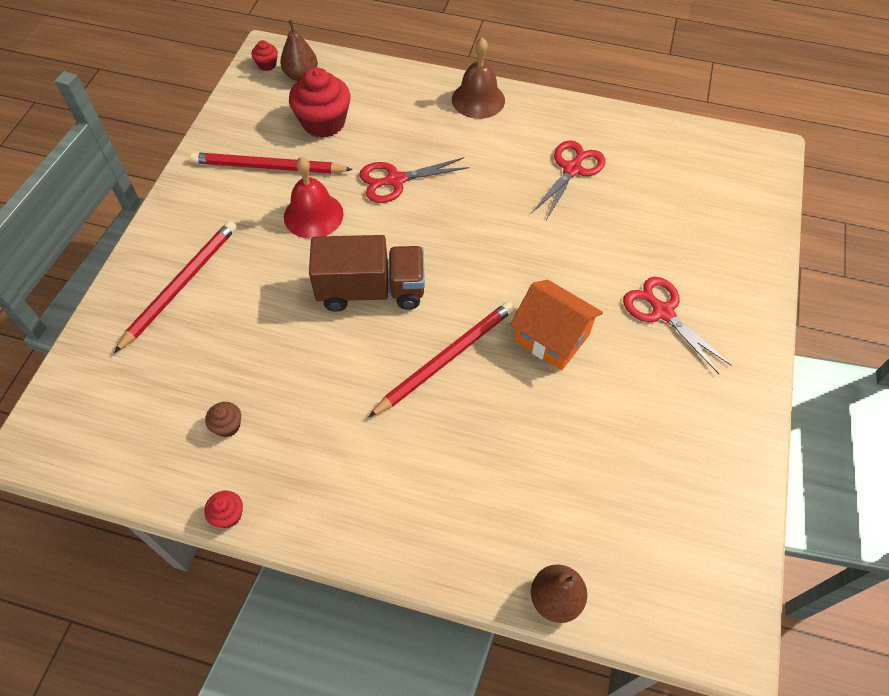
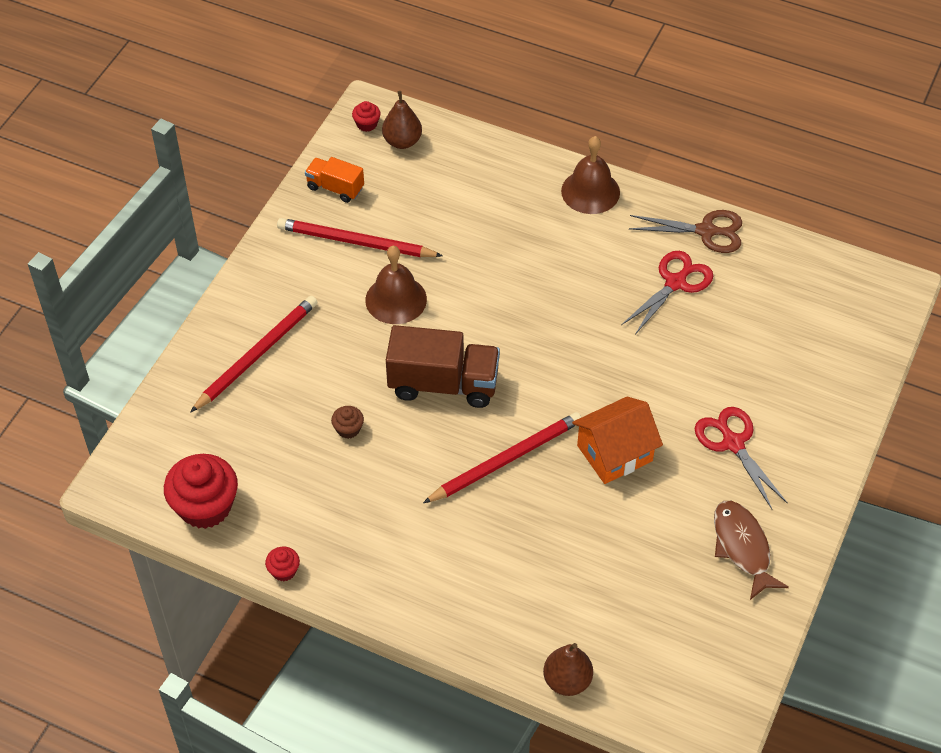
camera: 10 degrees right, 5 degrees down
brown cupcake [205,402,241,437] -> brown cupcake moved to [331,406,364,439]
red bell [284,157,344,239] -> brown bell [365,246,427,324]
red cupcake [289,67,350,138] -> red cupcake moved to [164,454,238,529]
red scissors [359,157,469,203] -> none
orange house [510,280,603,371] -> orange house turned 75 degrees counterclockwise [572,396,663,484]
none -> orange truck [305,157,364,203]
none -> brown scissors [629,210,742,253]
none -> brown fish [714,501,789,600]

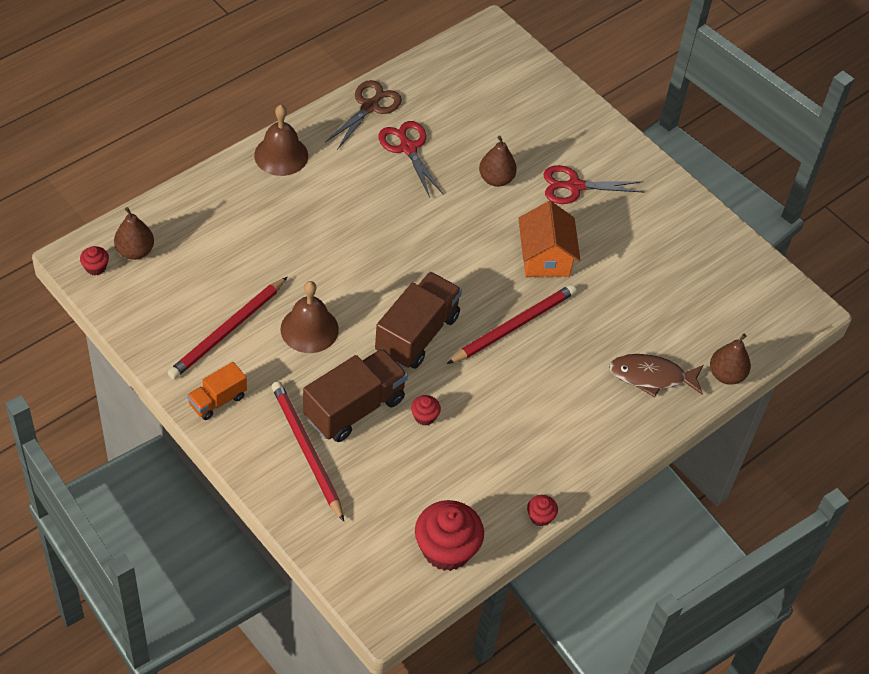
camera: 70 degrees left, 0 degrees up
orange truck [305,157,364,203] -> orange truck moved to [187,362,247,420]
brown cupcake [331,406,364,439] -> red cupcake [411,395,441,426]
red pencil [423,412,582,503] -> red pencil turned 60 degrees clockwise [447,284,577,364]
brown fish [714,501,789,600] -> brown fish moved to [609,354,703,398]
none -> brown truck [303,348,408,442]
none -> brown pear [479,136,517,187]

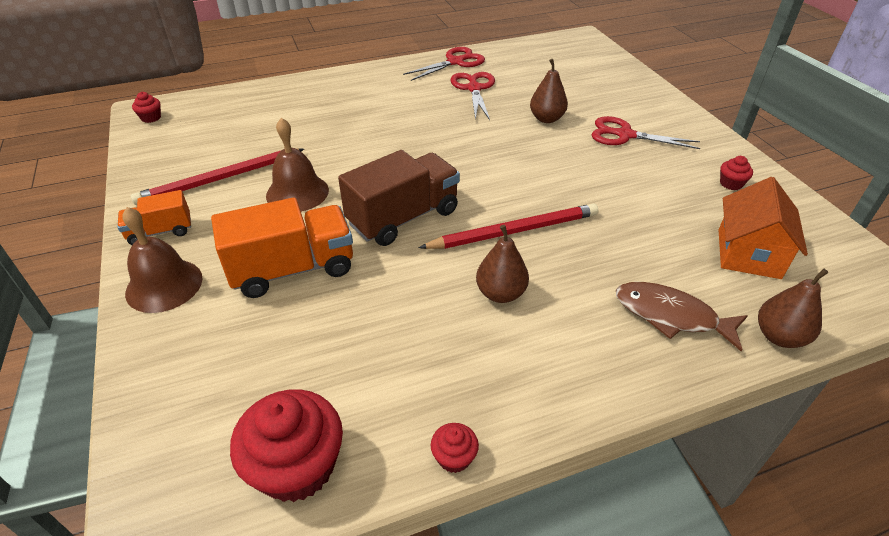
camera: 25 degrees right, 10 degrees down
brown pear [114,207,154,260] -> brown pear moved to [476,225,529,303]
brown bell [254,105,308,176] -> brown bell moved to [122,207,203,313]
red pencil [271,381,344,522] -> none
brown truck [303,348,408,442] -> orange truck [211,197,353,298]
brown scissors [325,80,402,150] -> red scissors [403,47,485,81]
red cupcake [411,395,441,426] -> red cupcake moved to [720,156,753,190]
orange house [519,201,580,277] -> orange house moved to [719,177,808,279]

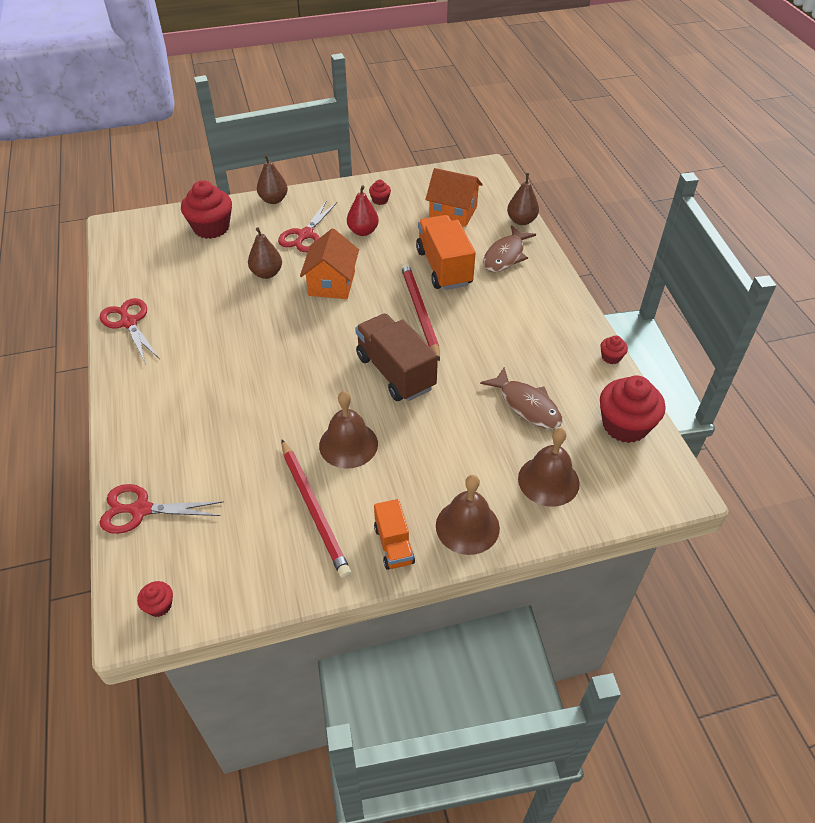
camera: 85 degrees left, 5 degrees up
orange truck [211,197,353,298] -> orange truck moved to [416,215,476,290]
red scissors [451,72,495,120] -> red scissors moved to [100,484,224,534]
brown pear [476,225,529,303] -> brown pear moved to [257,154,288,204]
none -> red cupcake [181,180,232,239]
none -> orange house [300,228,359,299]
none -> red pear [347,185,379,236]
none -> brown fish [480,367,562,429]
none -> brown bell [518,428,580,507]

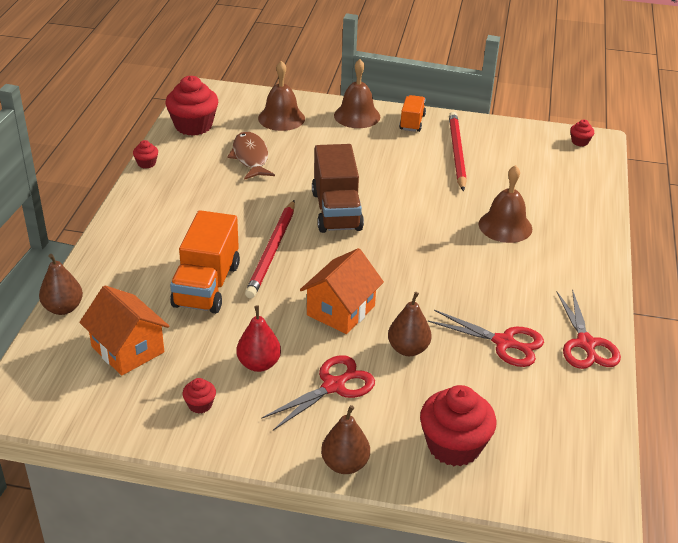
camera: 155 degrees left, 10 degrees down
red scissors [100,484,224,534] -> red scissors moved to [428,310,544,367]
brown bell [319,391,378,469] -> brown bell moved to [479,165,532,243]
brown fish [483,225,536,272] -> none

